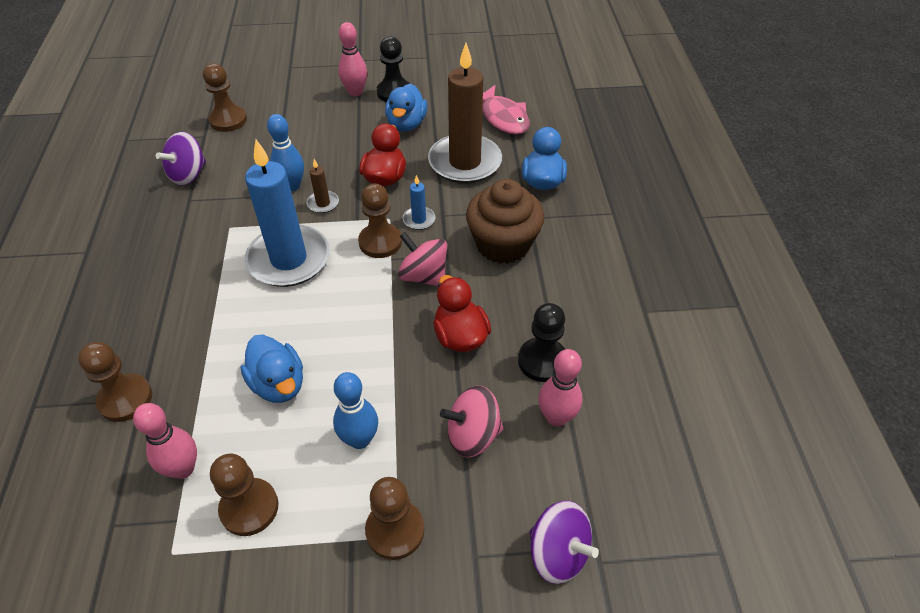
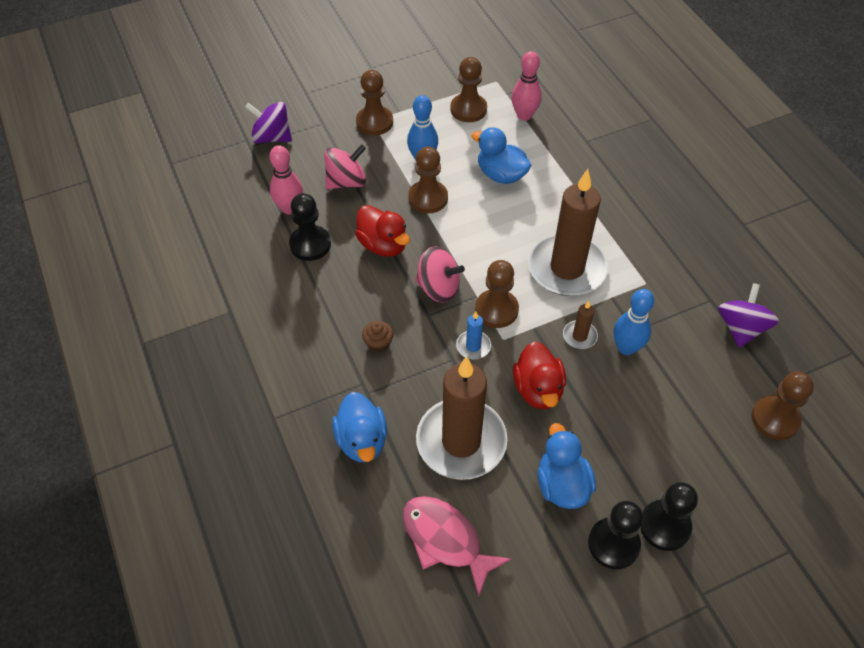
camera: 160 degrees right, 5 degrees up
brown pawn [78,342,152,422] -> brown pawn moved to [408,147,448,213]
blue candle [245,139,330,287] -> brown candle [528,169,609,296]
pink bowling pin [338,22,367,96] -> black pawn [640,482,698,551]
brown cupcake [466,179,545,264] -> brown cupcake [362,321,393,353], size x0.40

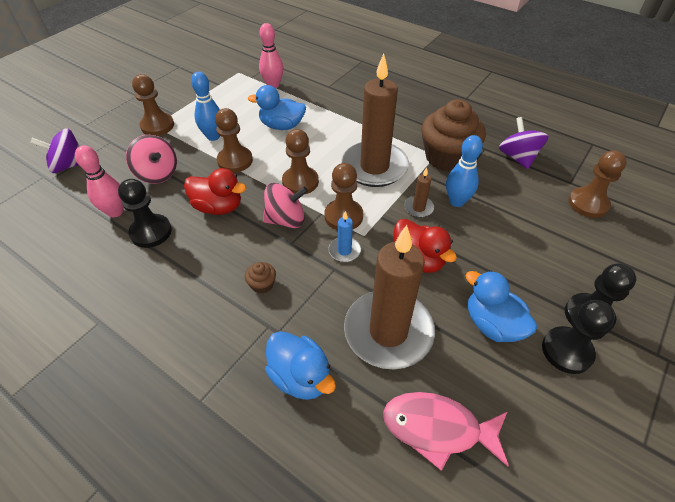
camera: 30 degrees left, 5 degrees down
pink spinning top [324,144,366,189] -> pink spinning top turned 105 degrees clockwise [126,135,177,184]
brown pawn [451,57,487,122] -> brown pawn moved to [282,129,319,194]
none -> brown cupcake [421,99,486,172]

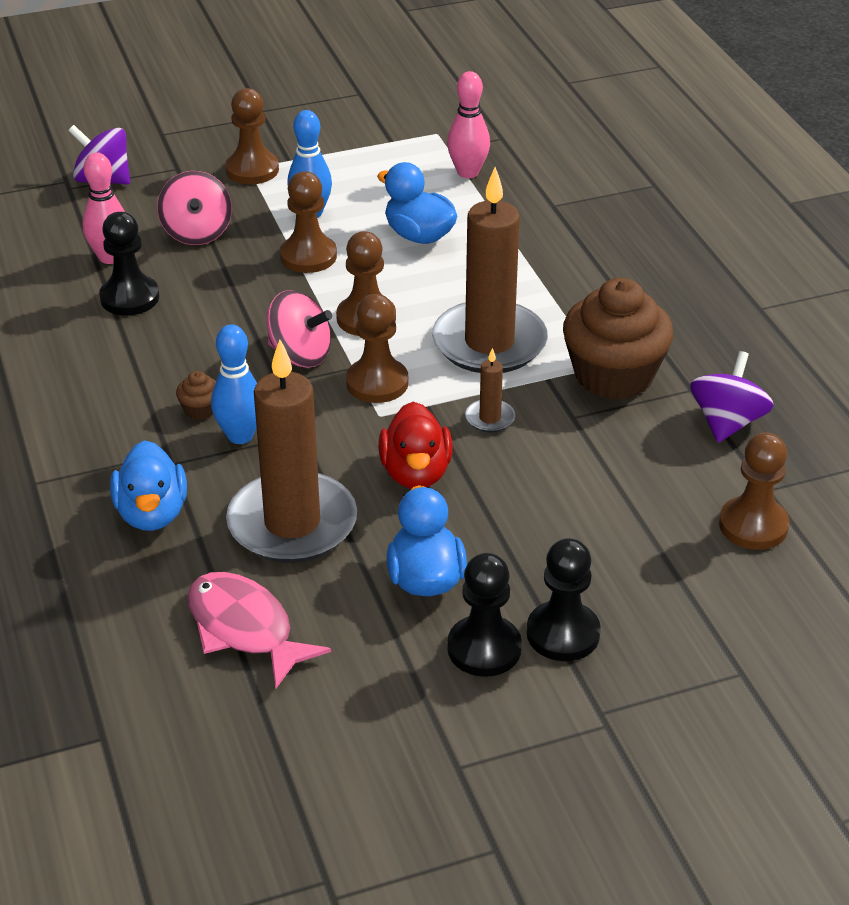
camera: 35 degrees right, 10 degrees down
red duck [184,168,246,215] -> none
blue candle [328,211,361,262] -> none
blue bowling pin [446,135,483,207] -> blue bowling pin moved to [211,324,257,444]

